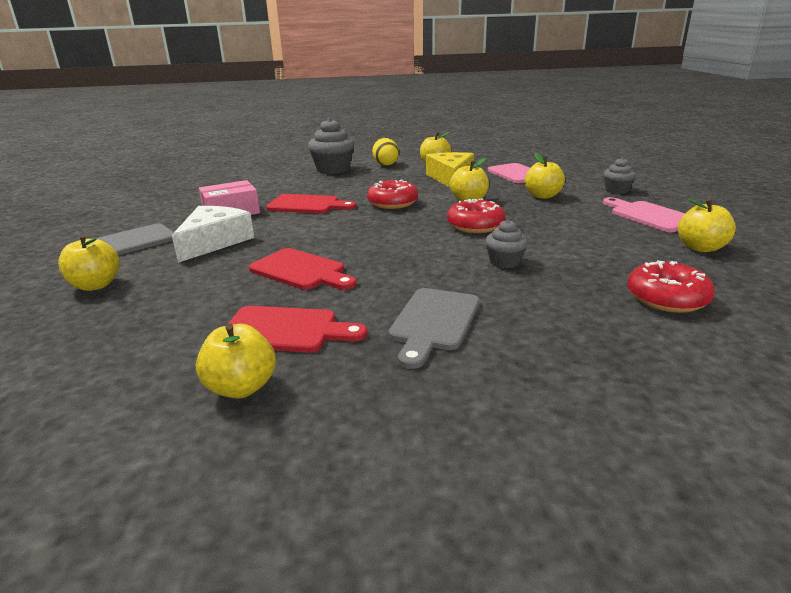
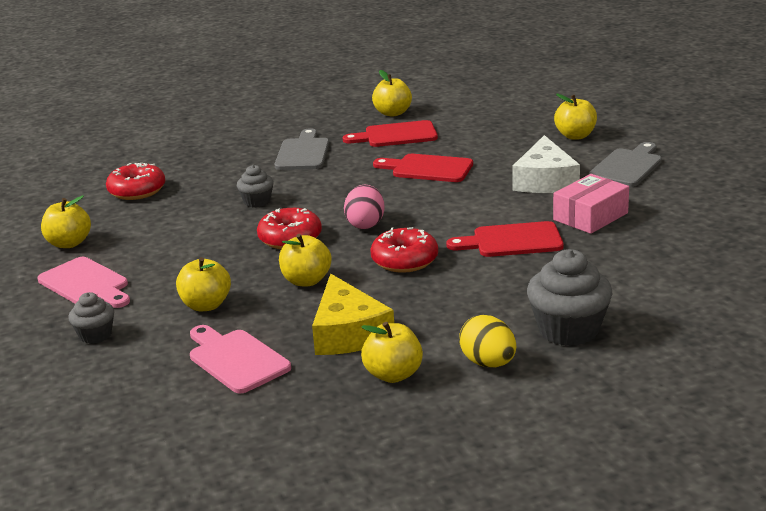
camera: 165 degrees right, 0 degrees up
none -> pink egg [344,185,385,229]

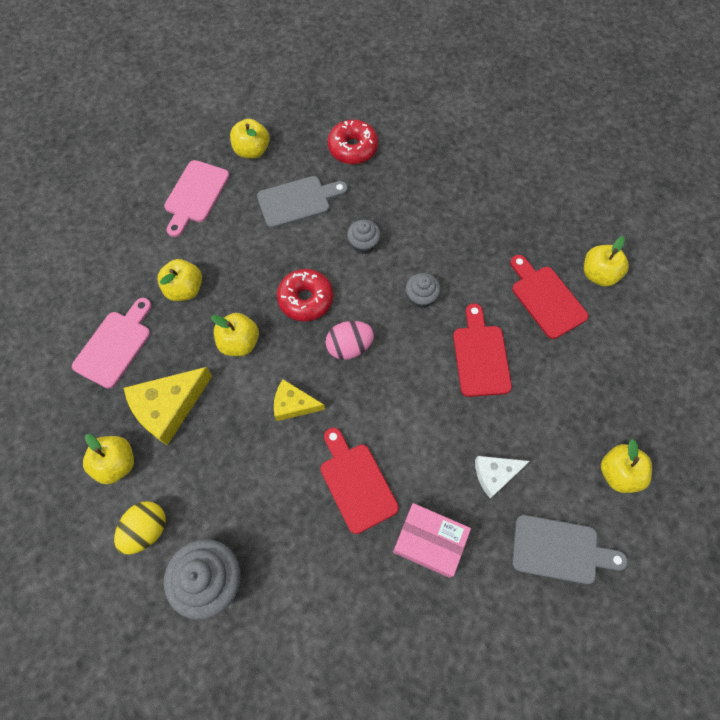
camera: 65 degrees right, 40 degrees up
grey cupcake [68,292,114,344] -> grey cupcake moved to [406,273,440,308]
grey cutting board [275,128,329,170] -> grey cutting board moved to [257,176,348,228]
red donut [371,227,438,273] -> yellow cheese [274,379,325,421]
white cheese [512,135,580,193] -> white cheese [475,456,530,499], size x0.61

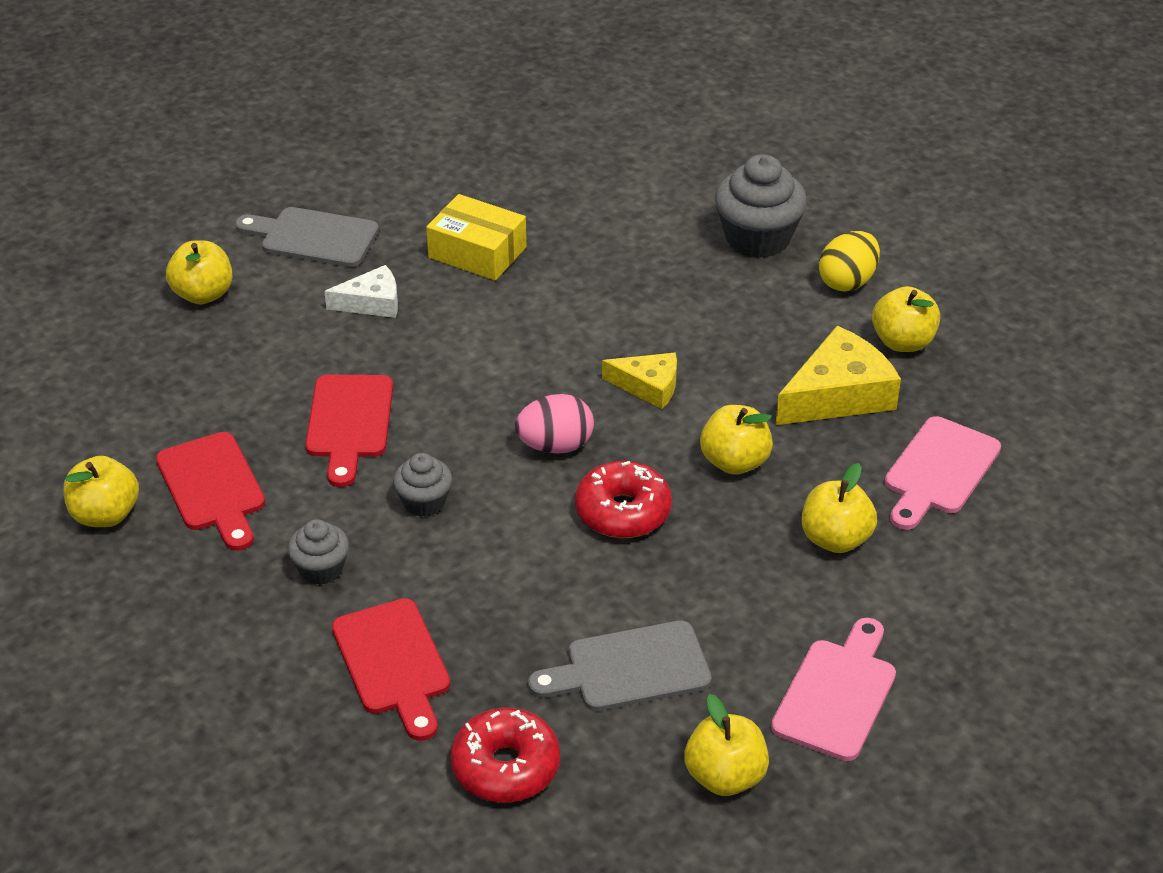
camera: 175 degrees left, 25 degrees down
red cutting board [320,428,399,534] -> red cutting board moved to [332,598,450,741]
grey cupcake [347,220,381,254] -> grey cupcake moved to [288,519,349,585]
pink box [393,503,471,578] -> yellow box [426,194,526,281]

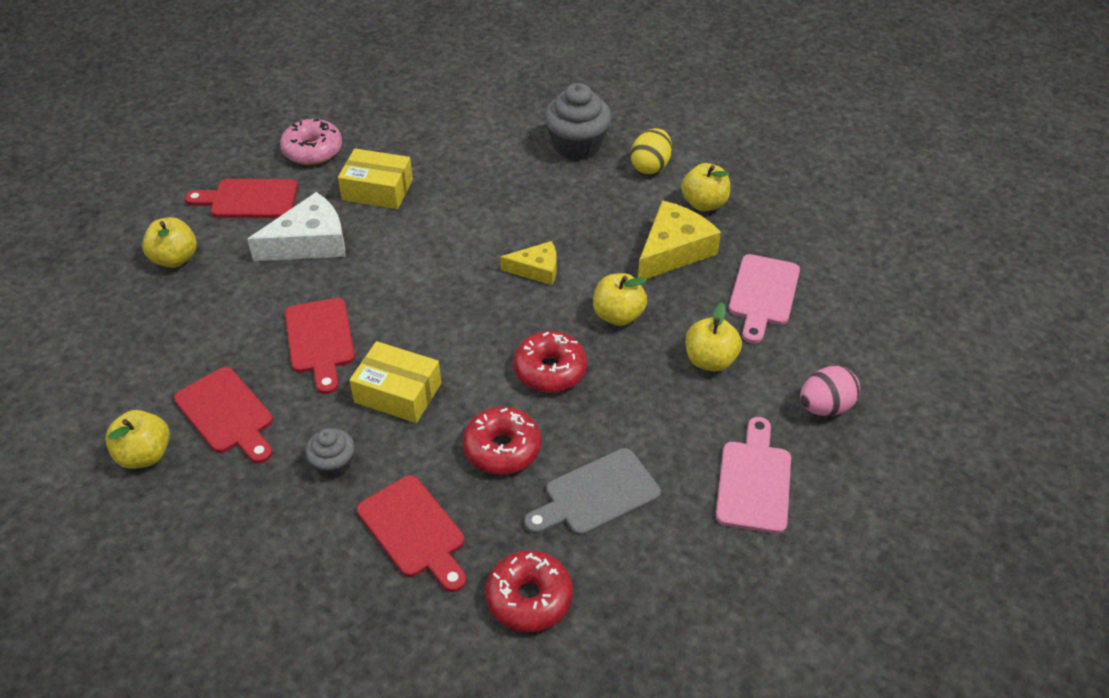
camera: 15 degrees left, 5 degrees up
grey cutting board [235,207,379,267] -> red cutting board [185,179,298,218]
white cheese [324,265,398,318] -> white cheese [247,192,346,261], size x1.65
grey cupcake [393,453,452,517] -> yellow box [349,341,441,423]
pink egg [515,394,594,454] -> pink egg moved to [800,366,860,416]
yellow apple [684,694,769,796] -> none
none -> pink donut [280,119,342,165]
none -> red donut [463,407,541,475]

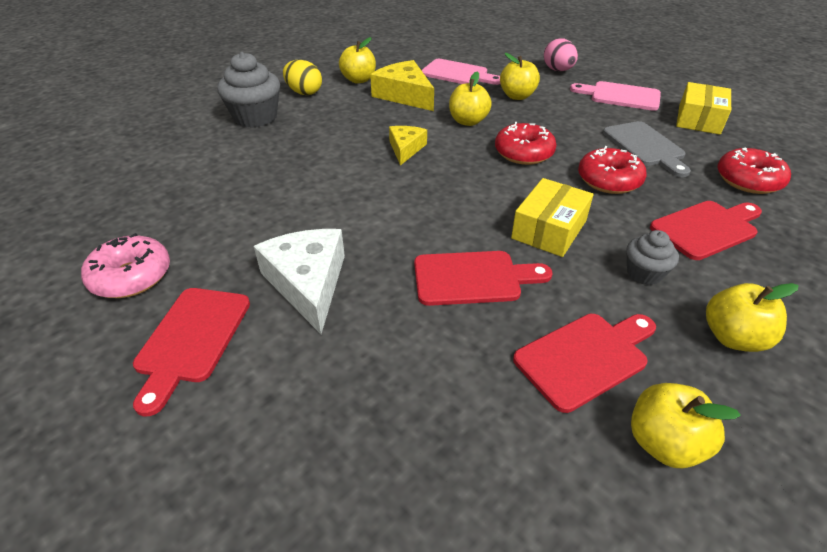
camera: 80 degrees left, 5 degrees down
yellow apple [142,217,197,268] -> yellow apple moved to [706,283,799,352]
yellow box [338,148,413,209] -> yellow box moved to [676,82,731,135]

